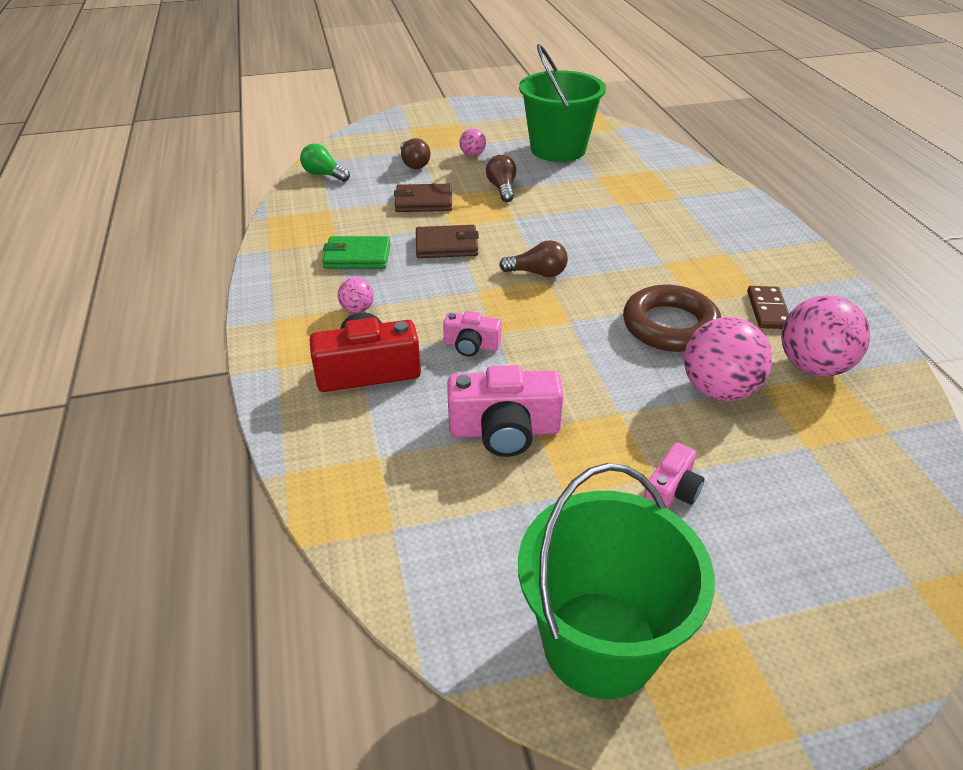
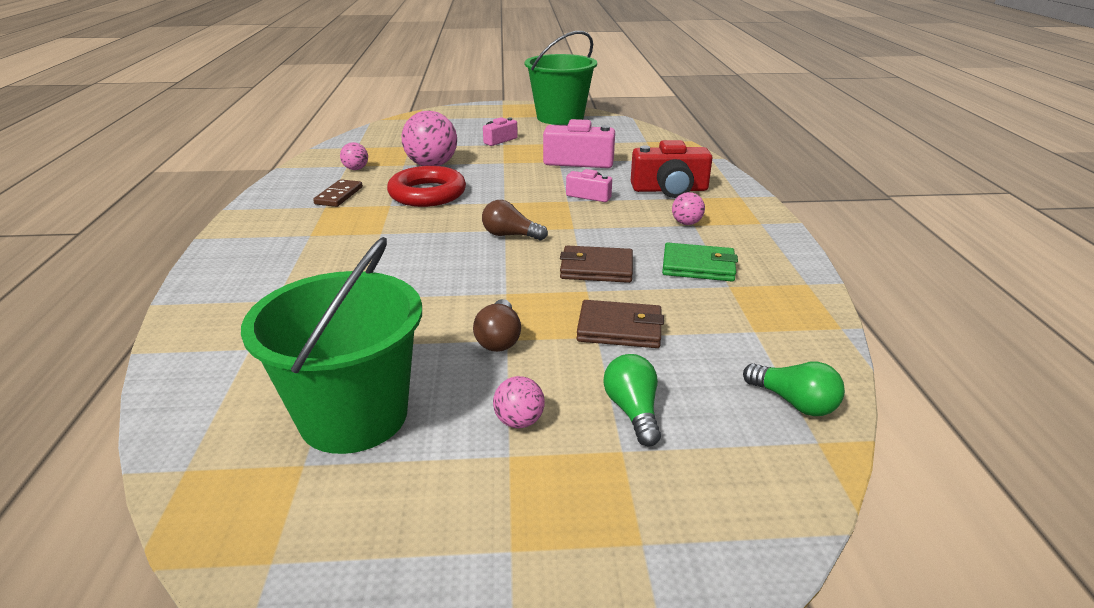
camera: 170 degrees left, 10 degrees down
brown light bulb [400,138,430,169] -> green light bulb [604,354,661,447]
brown ring [623,285,721,352] -> red ring [387,166,466,207]
pink ball [781,296,870,377] -> pink ball [340,142,368,170], size x0.49

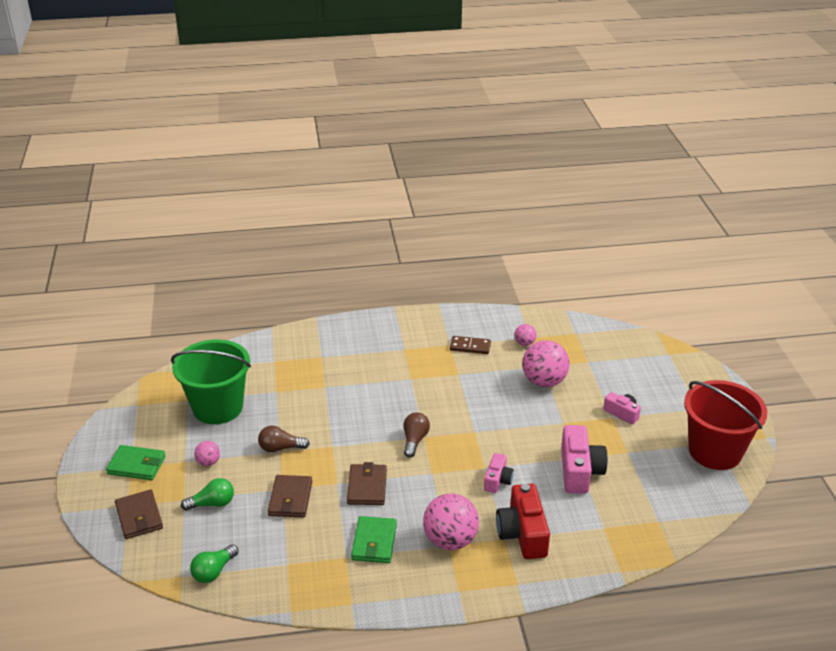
camera: 85 degrees right, 5 degrees up
red ring [387,166,466,207] -> none
green bucket [525,31,597,125] -> red bucket [684,380,767,470]
pink ball [672,192,705,225] -> pink ball [423,494,479,550], size x2.03
none -> green wallet [106,445,166,480]
none -> brown wallet [115,490,163,539]

